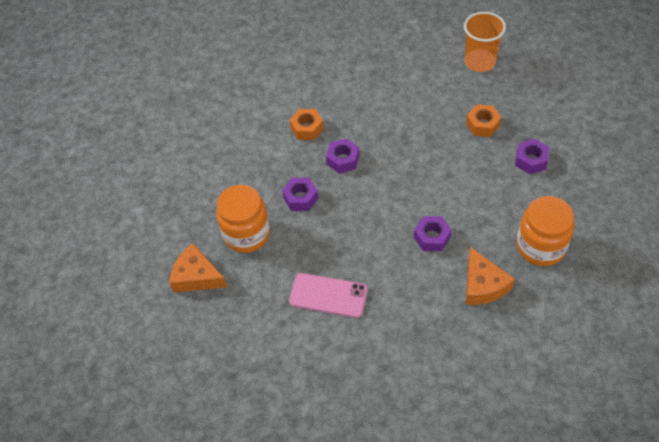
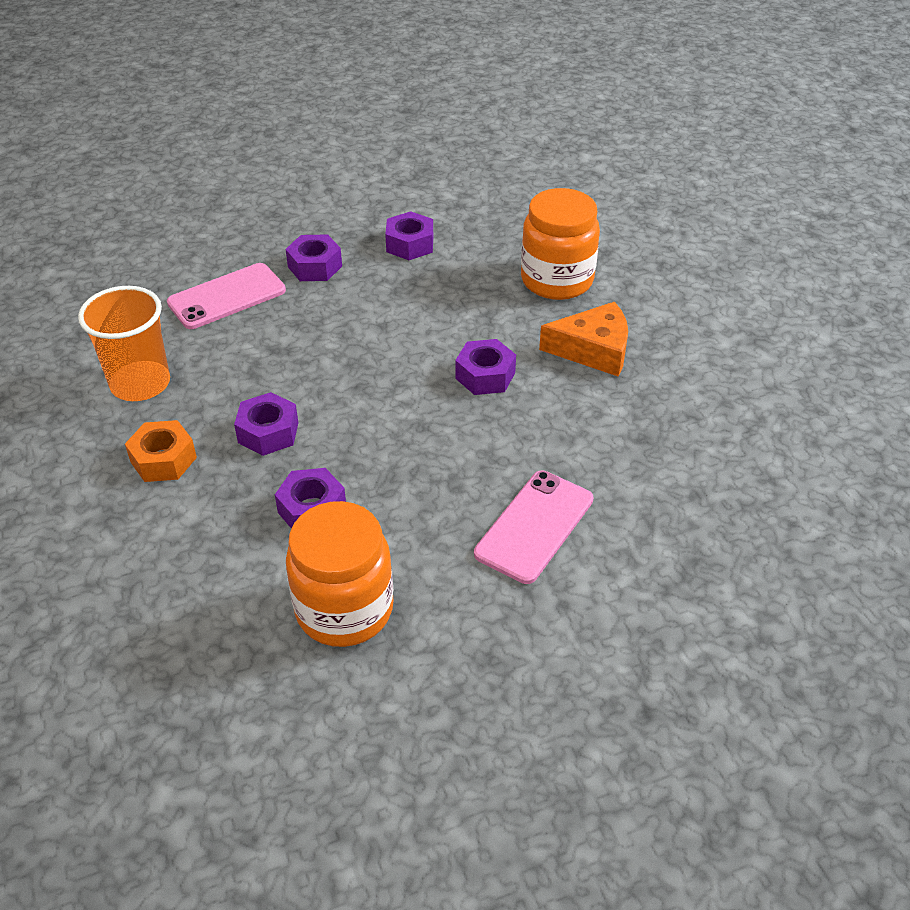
camera: 75 degrees left, 10 degrees down
orange cheese [169,243,227,293] -> none
orange cup [464,12,506,72] -> orange cup moved to [78,286,170,401]
orange nut [466,104,501,137] -> purple nut [285,234,342,281]
none -> pink phone [167,263,286,329]

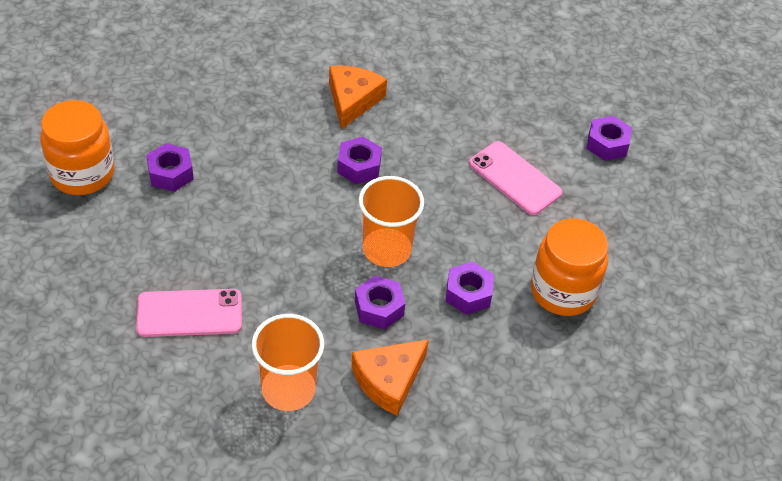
camera: 80 degrees left, 5 degrees up
orange nut [125,420,197,482] -> orange cheese [351,339,429,416]
pink phone [167,263,286,329] -> pink phone turned 75 degrees counterclockwise [136,289,242,337]
purple nut [285,234,342,281] -> purple nut moved to [586,116,632,161]
orange jar [521,188,600,300] -> orange jar moved to [40,100,114,195]
none -> orange cup [359,176,424,267]

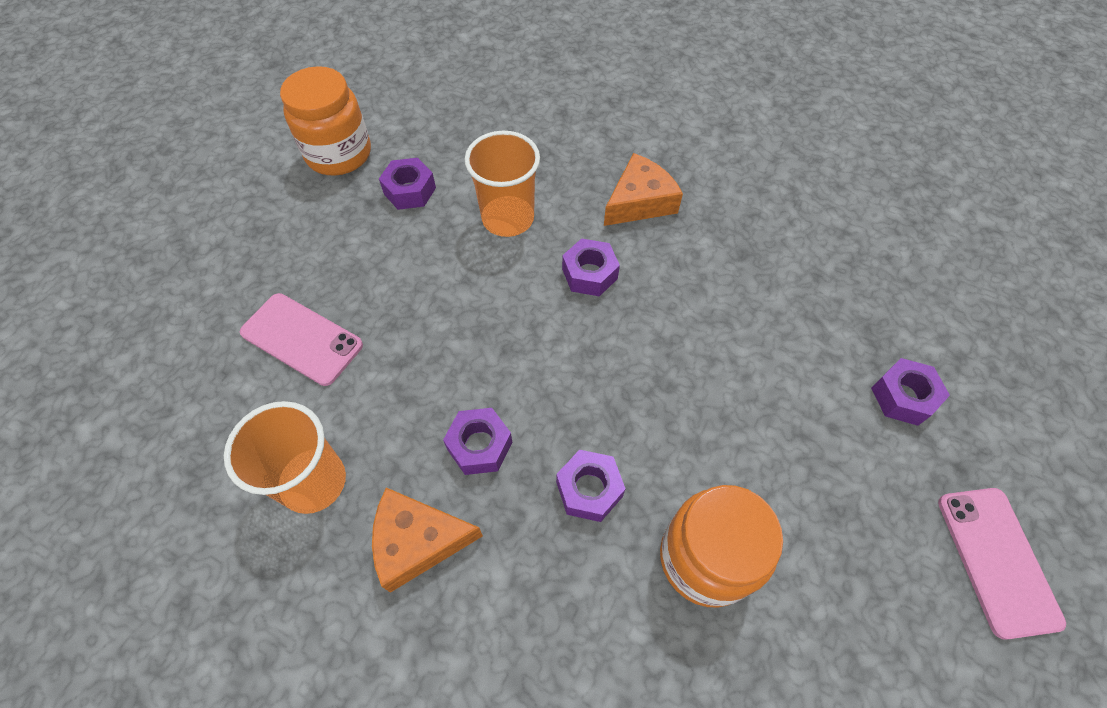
camera: 40 degrees right, 10 degrees up
orange cup [359,176,424,267] -> orange cup moved to [465,131,540,237]
pink phone [469,141,563,215] -> pink phone moved to [938,488,1066,640]

